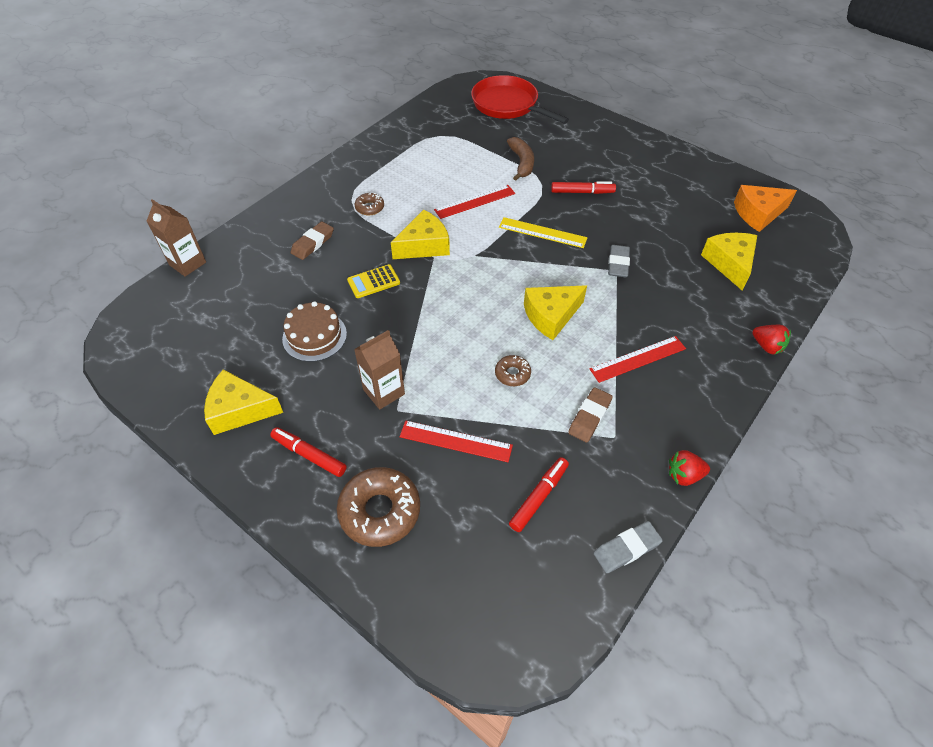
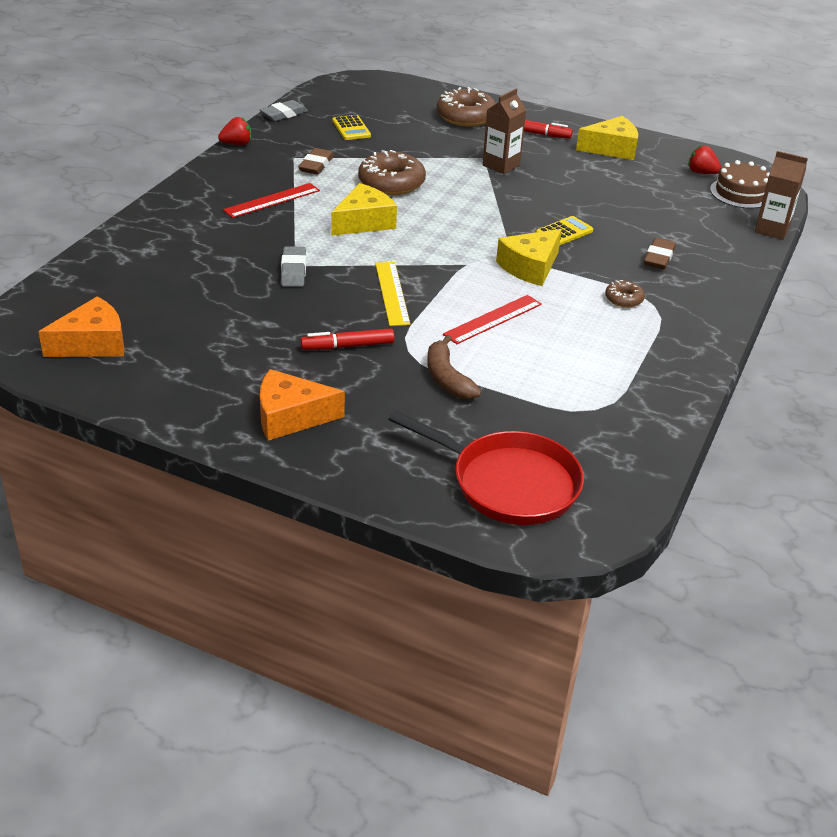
camera: 165 degrees right, 15 degrees down
brown cake [282,301,347,362] -> brown cake moved to [710,160,770,209]
red ruler [399,421,513,462] -> none
brown donut [495,355,531,386] -> brown donut [358,150,426,195], size x1.96
yellow ruler [499,217,587,248] -> yellow ruler turned 75 degrees clockwise [375,262,410,326]
red marker [509,457,569,532] -> yellow calculator [332,115,371,140]
yellow cheese [701,233,757,291] -> none
red strawberry [752,325,791,354] -> red strawberry moved to [688,145,722,174]
none -> orange cheese [260,369,345,441]

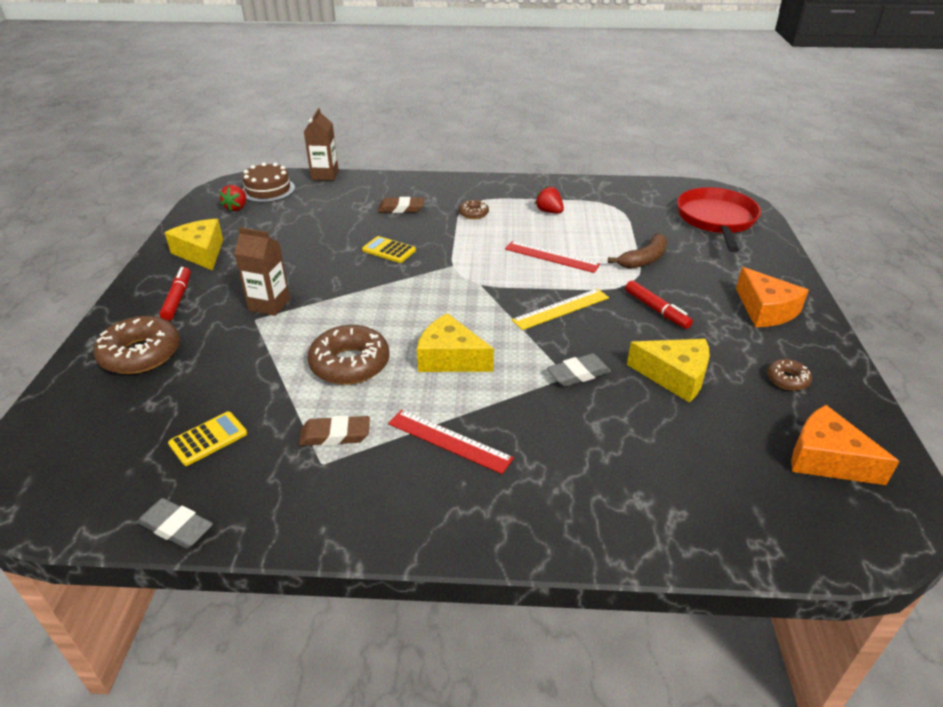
camera: 110 degrees left, 0 degrees up
red strawberry [218,117,251,145] -> red strawberry moved to [535,186,564,214]
yellow cheese [496,229,562,286] -> yellow cheese moved to [627,339,710,403]
none -> brown donut [767,359,812,391]

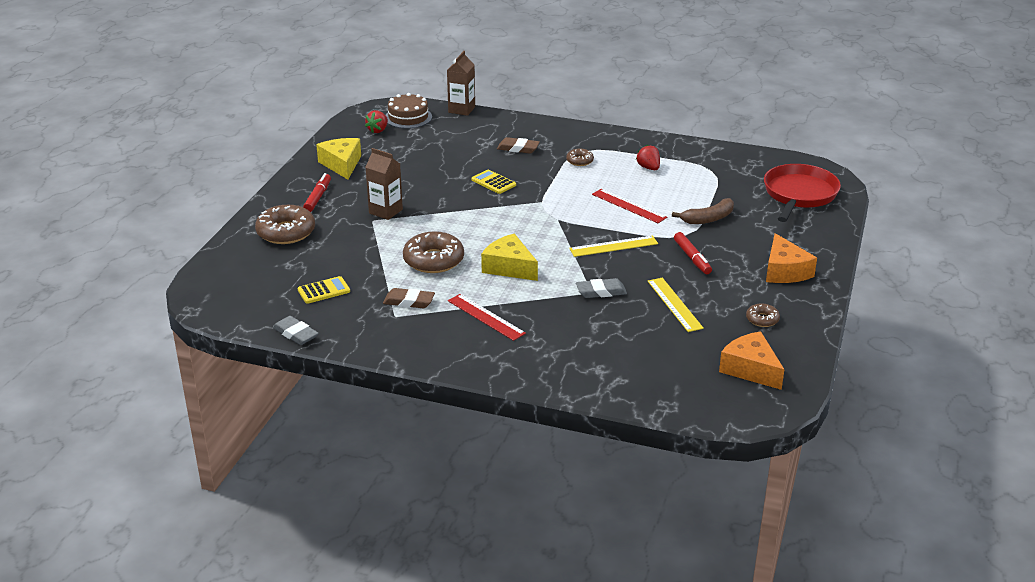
camera: 15 degrees right, 5 degrees down
yellow cheese [627,339,710,403] -> yellow ruler [648,278,704,332]

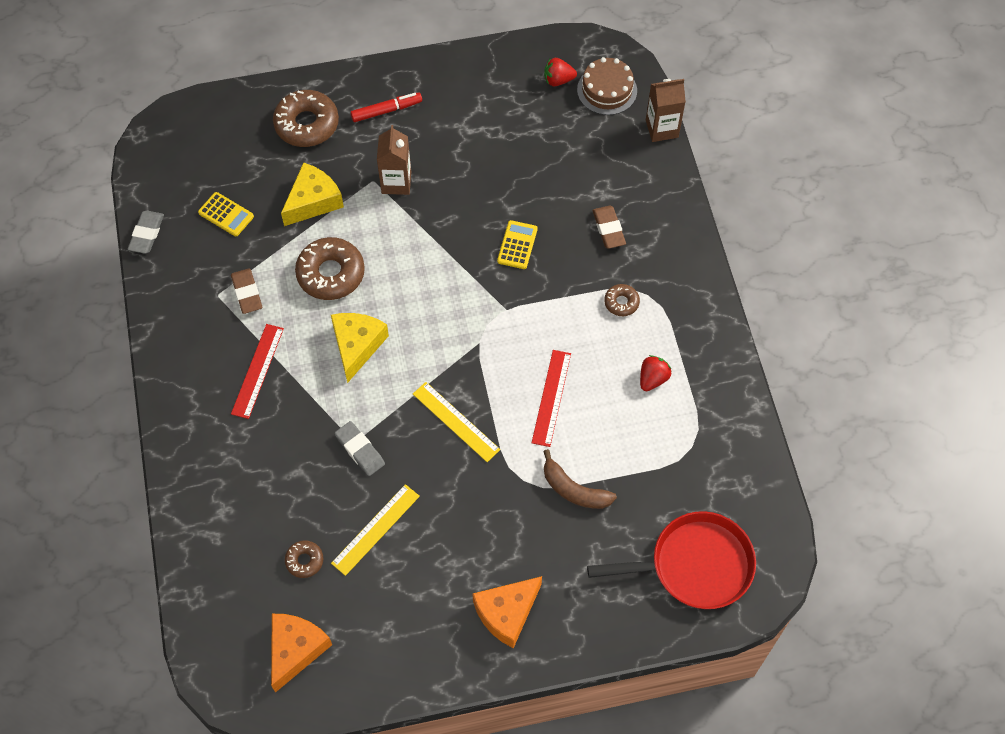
camera: 60 degrees right, 30 degrees up
yellow cheese [316,138,361,180] -> yellow cheese moved to [281,162,344,226]
red marker [674,232,712,274] -> none
brown donut [746,303,780,327] -> brown donut moved to [285,540,324,578]

